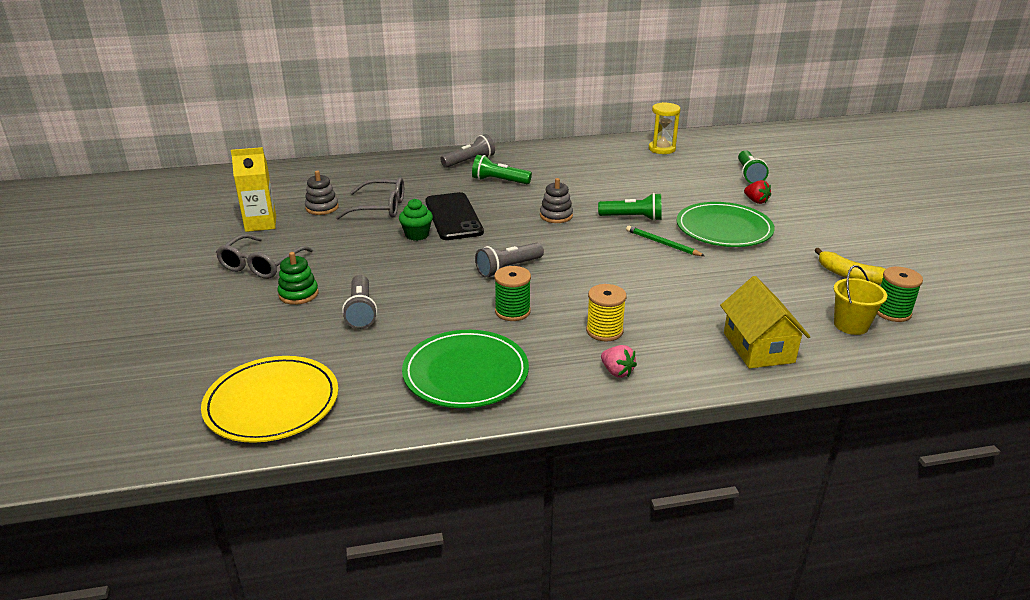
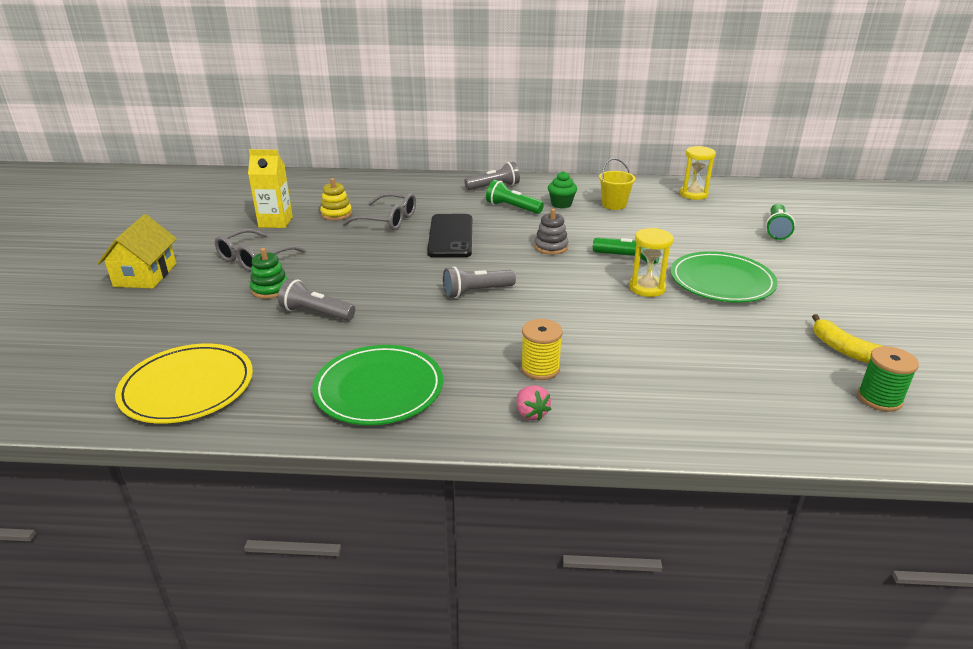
camera: 15 degrees right, 0 degrees up
grey stacking toy [305,171,339,215] -> yellow stacking toy [320,178,352,220]
grey flashlight [342,275,377,329] -> grey flashlight turned 105 degrees clockwise [278,279,355,321]
green cupcake [399,199,433,241] -> green cupcake moved to [548,171,577,209]
green spool [494,266,531,321] -> none
green pencil [626,226,705,256] -> yellow hourglass [629,228,674,297]
yellow house [720,276,810,369] -> yellow house moved to [97,214,177,289]
red strawberry [744,180,771,204] -> none
yellow bucket [834,265,887,335] -> yellow bucket moved to [599,158,636,210]

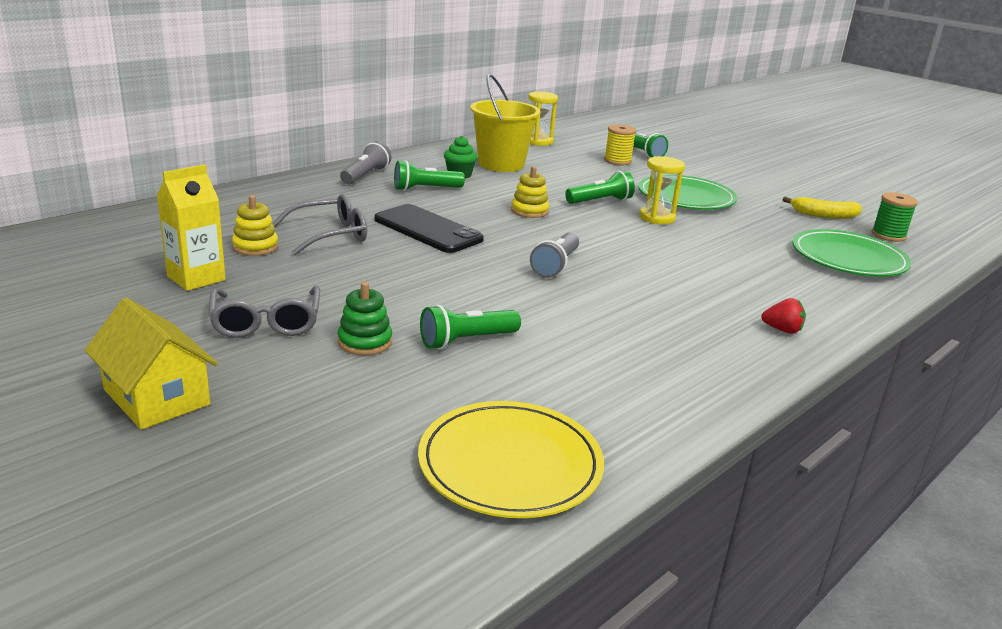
camera: 50 degrees left, 5 degrees down
grey flashlight [278,279,355,321] -> green flashlight [420,305,521,350]
green plate [312,345,443,425] -> green plate moved to [793,229,911,276]
pink strawberry [517,386,551,421] -> red strawberry [761,298,806,334]
yellow spool [521,319,563,380] -> yellow spool moved to [604,124,636,165]
grey stacking toy [534,208,569,255] -> yellow stacking toy [511,166,549,218]
yellow bucket [599,158,636,210] -> yellow bucket [470,74,541,172], size x1.75

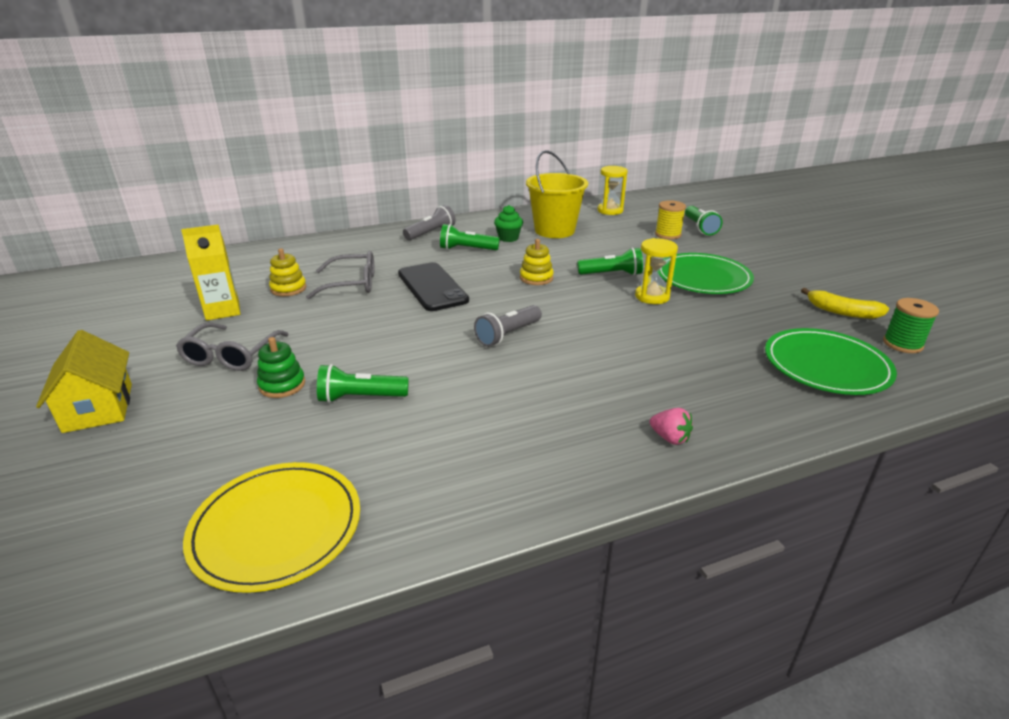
camera: 25 degrees right, 5 degrees up
red strawberry [761,298,806,334] -> pink strawberry [649,408,693,445]

